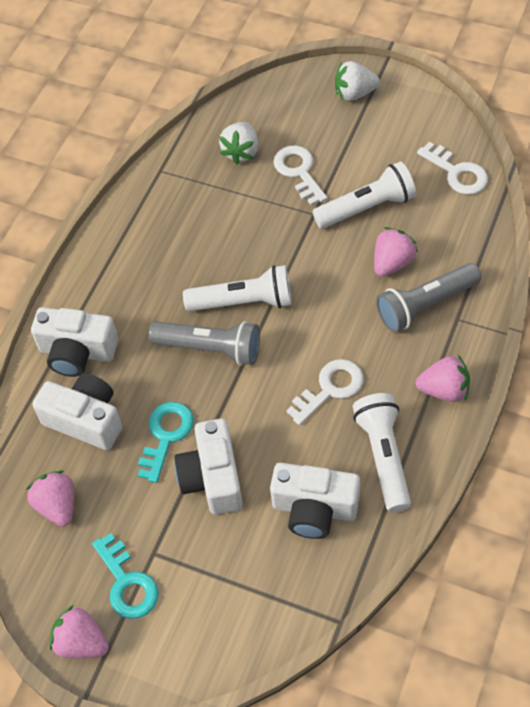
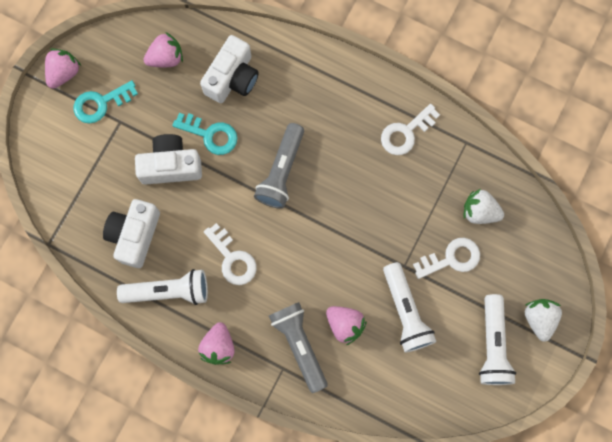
camera: 90 degrees right, 20 degrees up
white camera [31,307,118,377] -> none
white flashlight [183,265,292,312] -> white flashlight moved to [479,294,516,385]
white key [417,142,488,195] -> white key moved to [381,104,440,155]

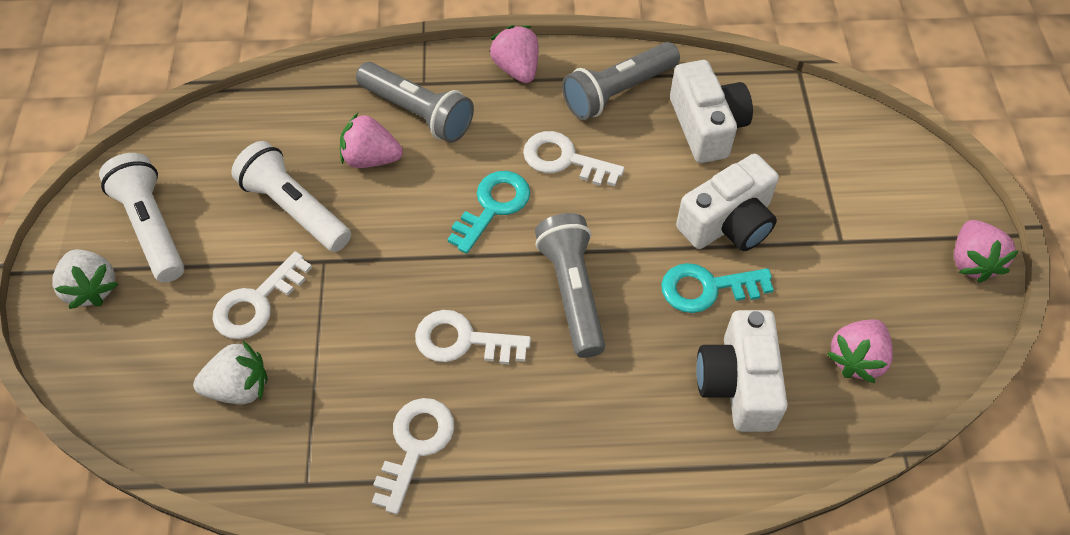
camera: 150 degrees right, 20 degrees down
turquoise key [74,80,138,124] -> turquoise key moved to [447,171,530,254]
white flashlight [117,269,208,305] -> grey flashlight [562,42,680,120]
none -> white key [415,310,531,364]

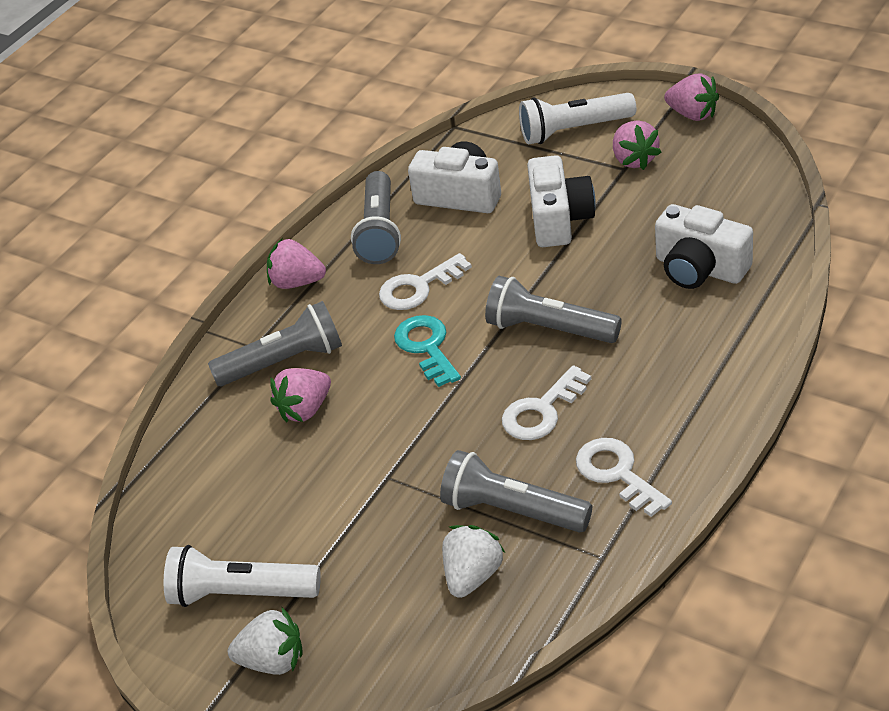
camera: 50 degrees left, 15 degrees down
white key [212,251,312,339] -> none
white flashlight [231,141,351,252] -> white flashlight moved to [519,93,636,144]
turquoise key [661,263,774,313] -> none
pink strawberry [827,319,893,383] -> pink strawberry moved to [613,120,662,170]
none -> grey flashlight [440,450,592,533]

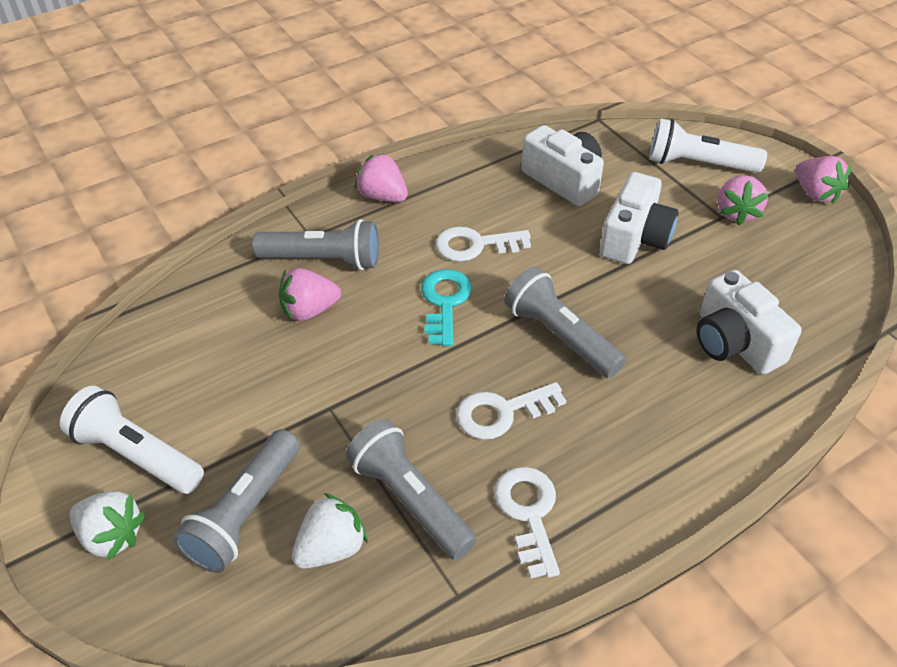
camera: 20 degrees right, 5 degrees up
grey flashlight [351,171,401,264] -> grey flashlight moved to [173,429,300,573]

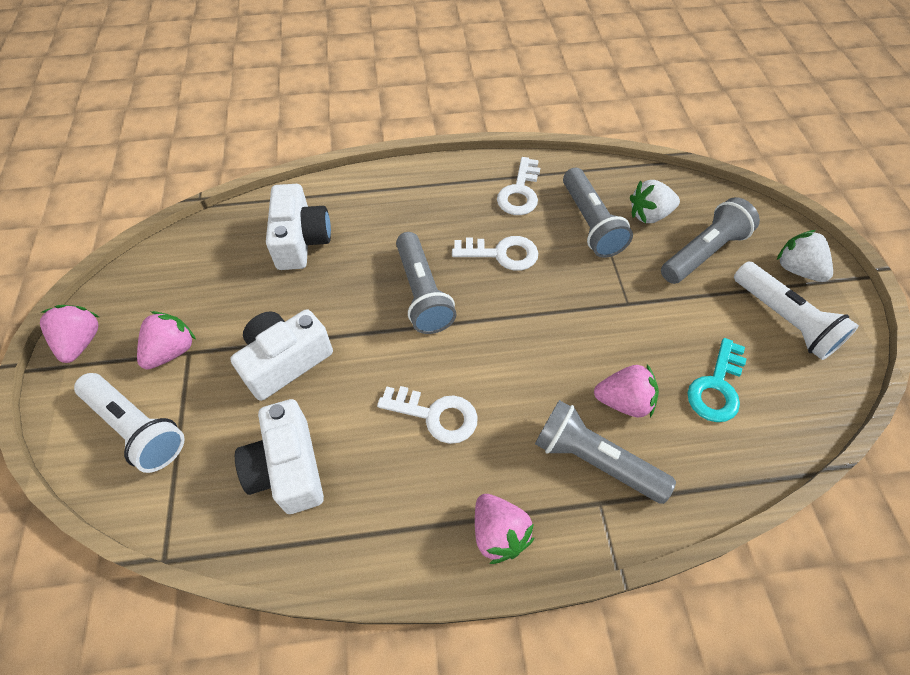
camera: 155 degrees left, 10 degrees up
turquoise key [421,269,472,346] -> turquoise key moved to [687,338,746,422]

